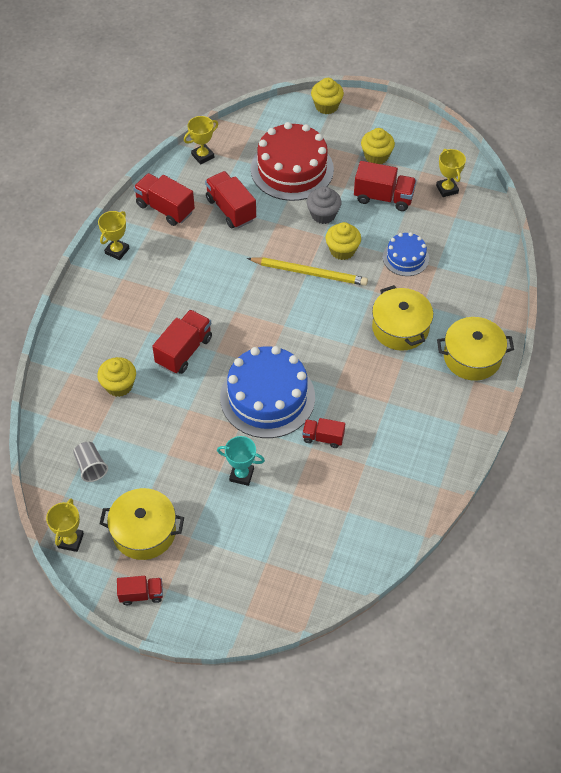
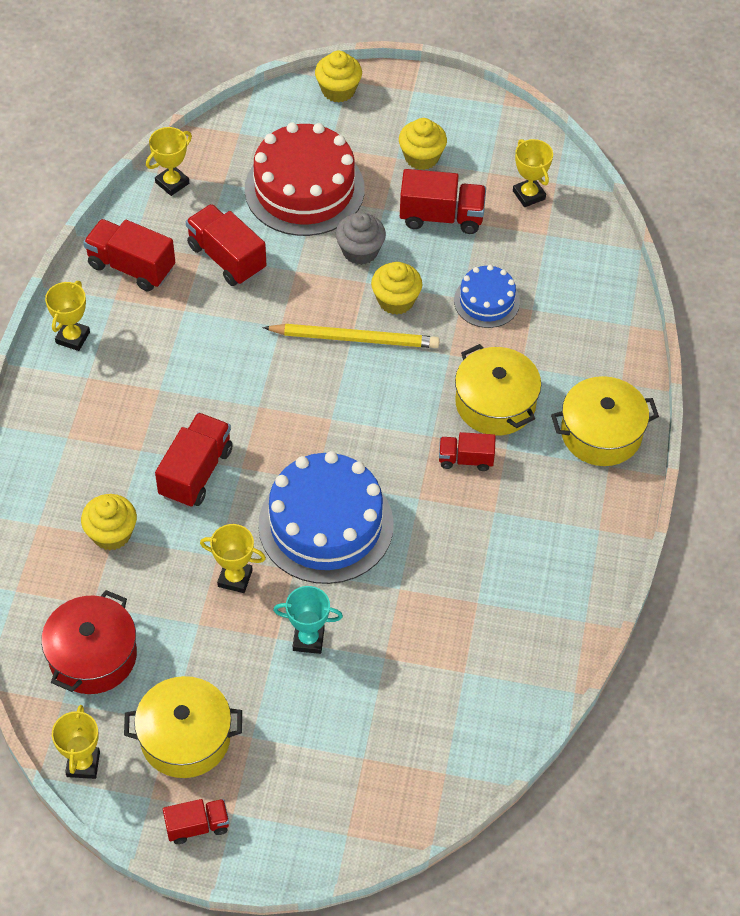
camera: 10 degrees left, 0 degrees up
grey cup [73,442,108,482] -> red pot [41,590,137,694]
red truck [302,418,345,448] -> red truck moved to [439,432,496,471]
none -> yellow trophy [200,524,266,593]

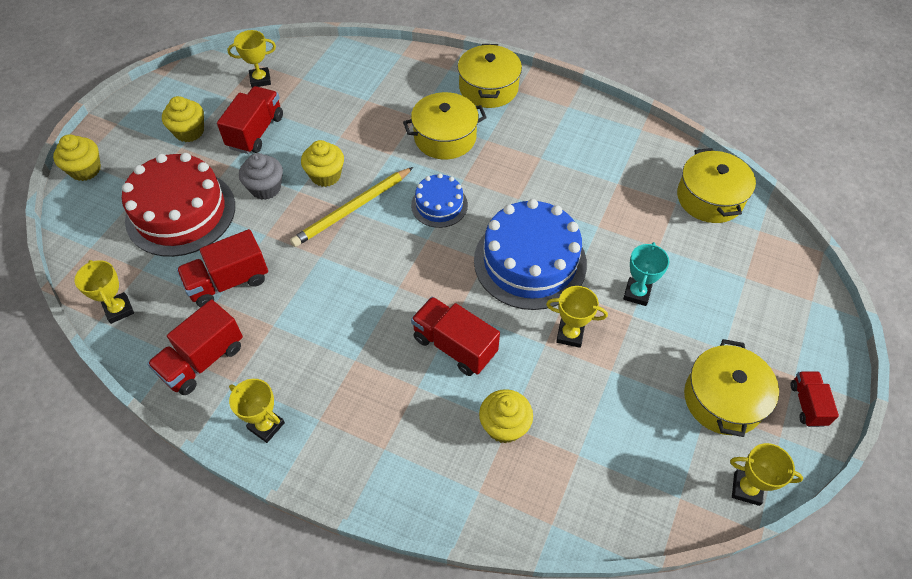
camera: 75 degrees left, 0 degrees up
red pot [41,590,137,694] -> none
yellow trophy [200,524,266,593] -> yellow trophy turned 75 degrees clockwise [546,286,608,348]
yellow pencil [263,324,440,348] -> yellow pencil turned 150 degrees counterclockwise [290,167,413,247]
red truck [439,432,496,471] -> none
blue cake [454,265,520,328] -> blue cake moved to [411,173,468,228]
none -> yellow pot [677,148,756,223]

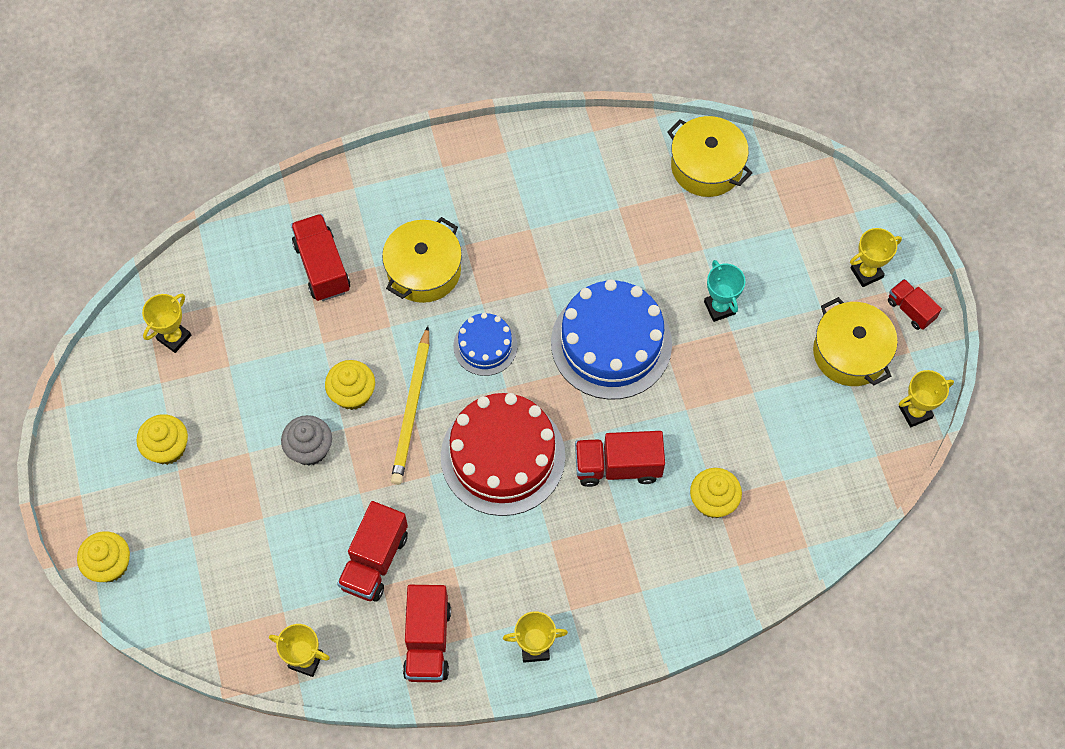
camera: 40 degrees left, 10 degrees up
red cake [122,153,235,257] -> red cake moved to [441,393,565,516]
red truck [217,86,283,154] -> red truck moved to [291,214,350,301]
yellow pot [458,44,522,108] -> none
yellow trophy [546,286,608,348] -> yellow trophy moved to [850,228,902,287]

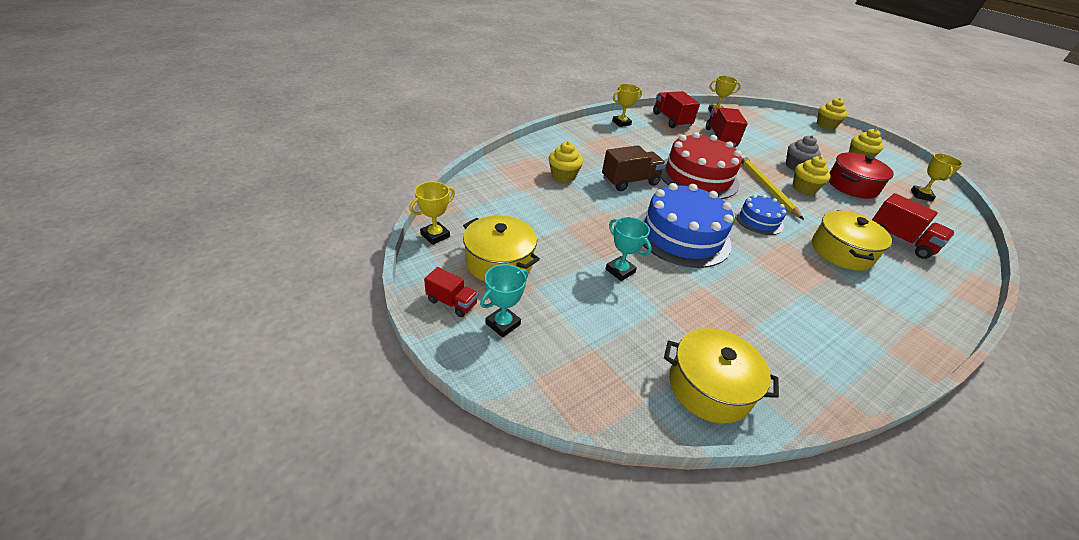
camera: 155 degrees right, 25 degrees down
red truck [575,431,665,487] -> brown truck [602,145,666,191]
yellow trophy [850,228,902,287] -> turquoise trophy [480,264,528,338]
none -> red pot [829,153,894,199]

